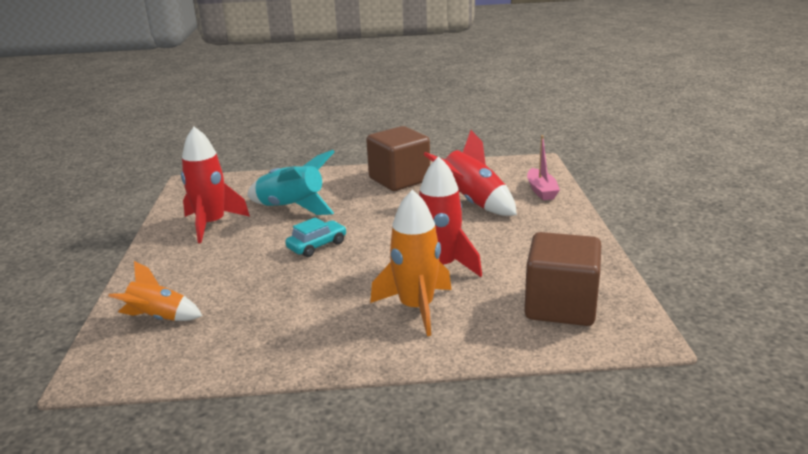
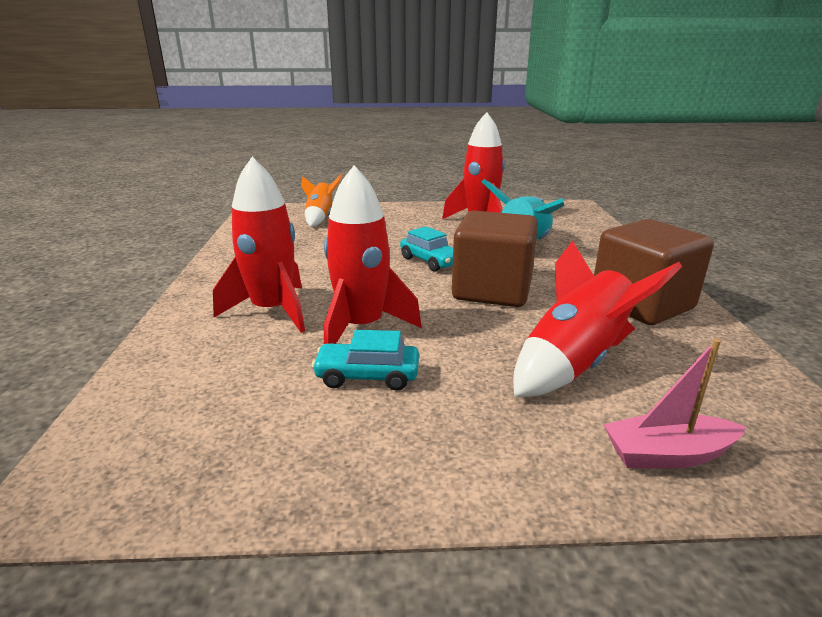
camera: 90 degrees right, 0 degrees up
orange rocket [370,189,452,336] -> red rocket [213,157,305,333]
brown cube [524,232,601,326] -> brown cube moved to [452,211,538,307]
none -> turquoise car [312,330,419,391]

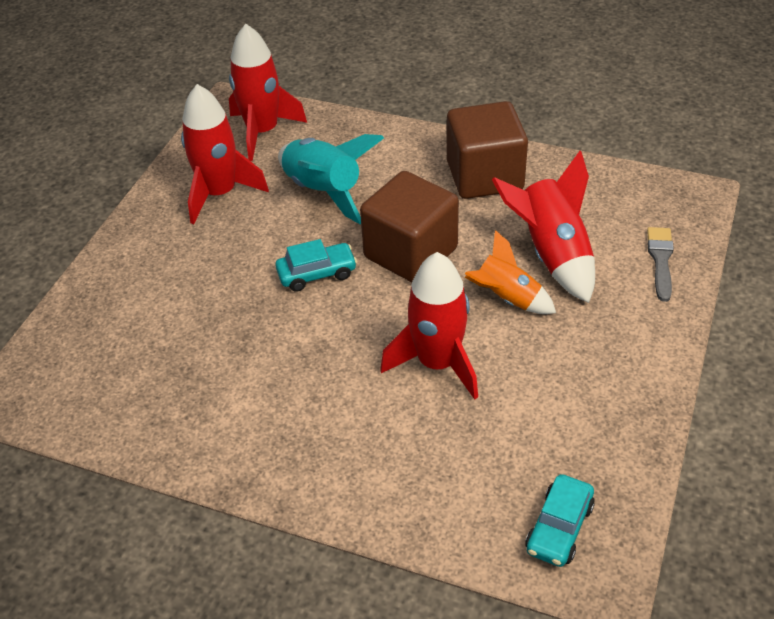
camera: 65 degrees left, 20 degrees up
red rocket [213,157,305,333] -> red rocket moved to [229,24,307,161]
orange rocket [301,174,343,227] -> orange rocket moved to [465,230,556,314]
turquoise car [312,330,419,391] -> turquoise car moved to [525,474,595,567]
pink boat [603,339,746,469] -> grey brush [647,227,674,302]

